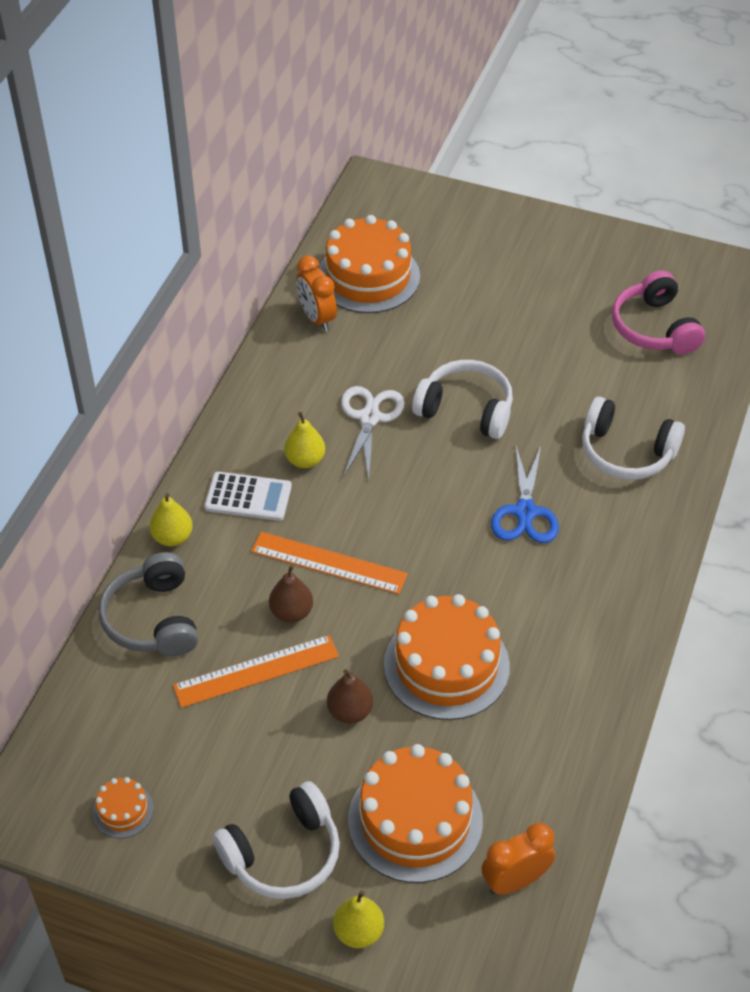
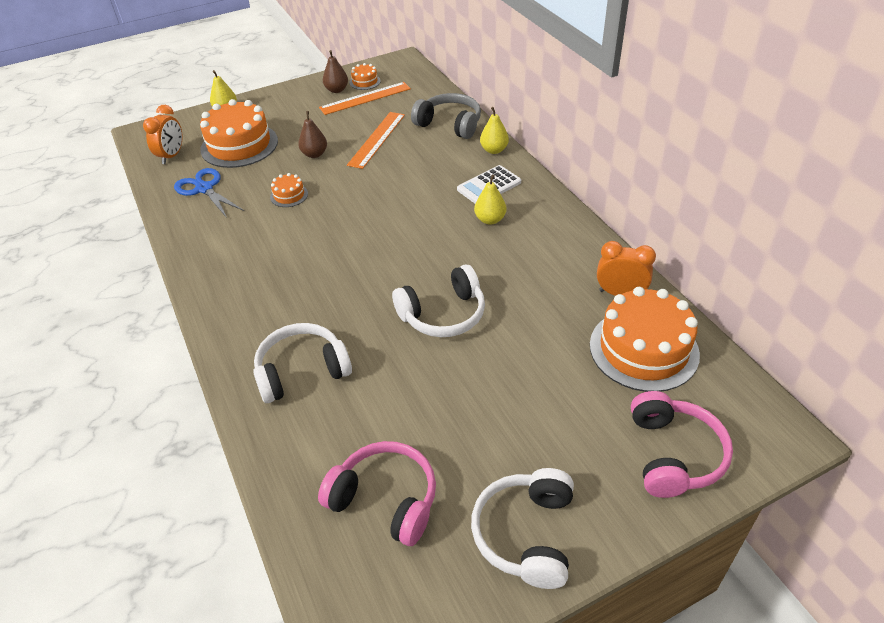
camera: 135 degrees right, 5 degrees down
white headphones [213,781,340,899] -> white headphones moved to [471,468,574,589]
orange ruler [251,532,408,594] -> orange ruler moved to [319,82,411,115]
brown pear [269,565,313,623] -> brown pear moved to [323,50,348,93]
white scissors [341,386,405,481] -> none
orange cake [384,594,510,720] -> orange cake [270,173,308,207], size x0.45
blue scissors [491,446,559,543] -> blue scissors moved to [174,168,244,218]
none -> pink headphones [631,391,733,498]

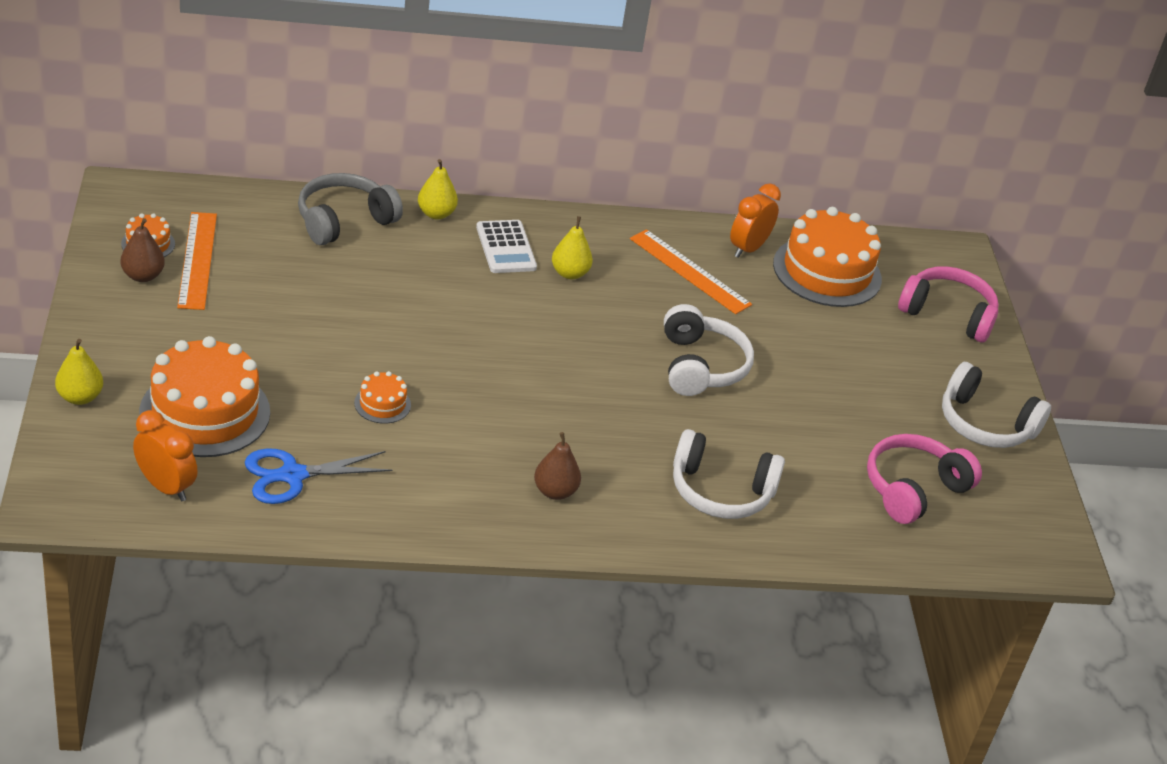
camera: 75 degrees left, 5 degrees down
white headphones [253,323,352,403] -> white headphones turned 75 degrees counterclockwise [673,429,785,519]
brown pear [298,111,327,158] -> brown pear moved to [534,432,581,500]
orange ruler [347,112,405,169] -> orange ruler moved to [630,229,752,314]

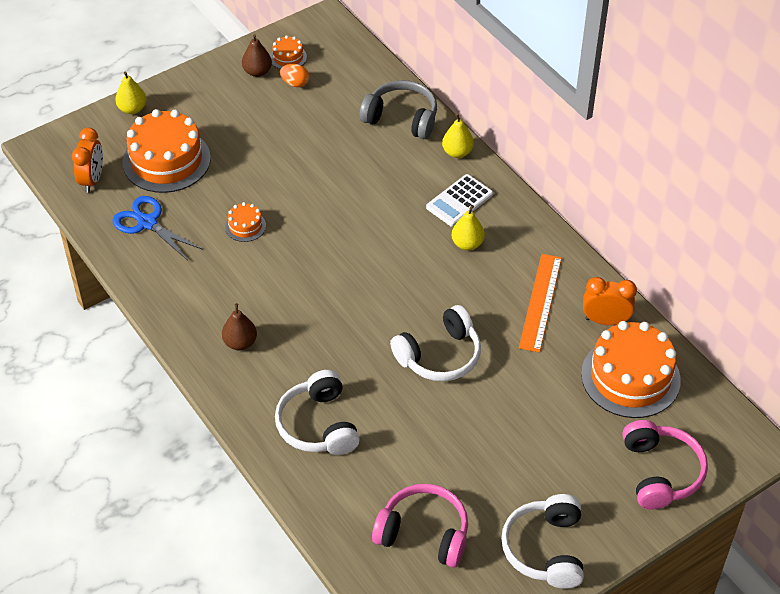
camera: 65 degrees right, 10 degrees up
orange ruler [177,212,217,310] -> orange egg [280,64,309,87]

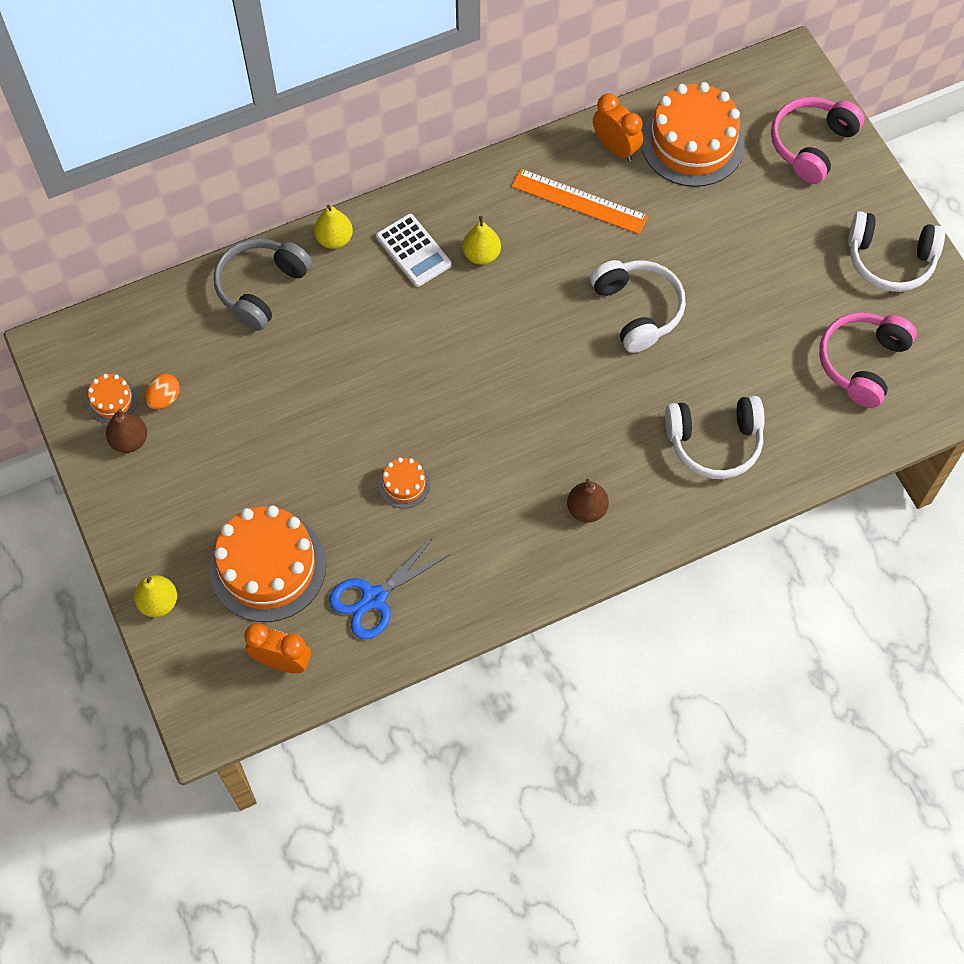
camera: 80 degrees left, 15 degrees up
orange clock [583,277,637,325] -> orange clock turned 120 degrees clockwise [593,93,643,161]
pink headphones [623,420,708,509] -> pink headphones turned 60 degrees counterclockwise [771,97,865,184]

